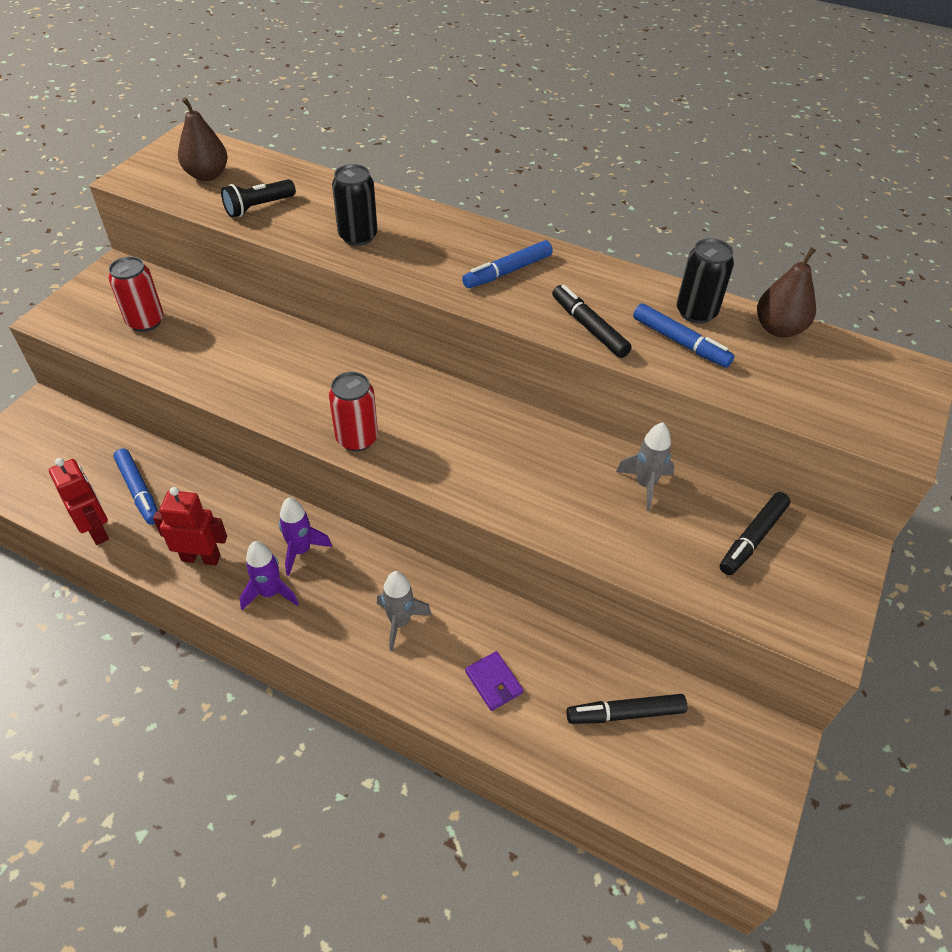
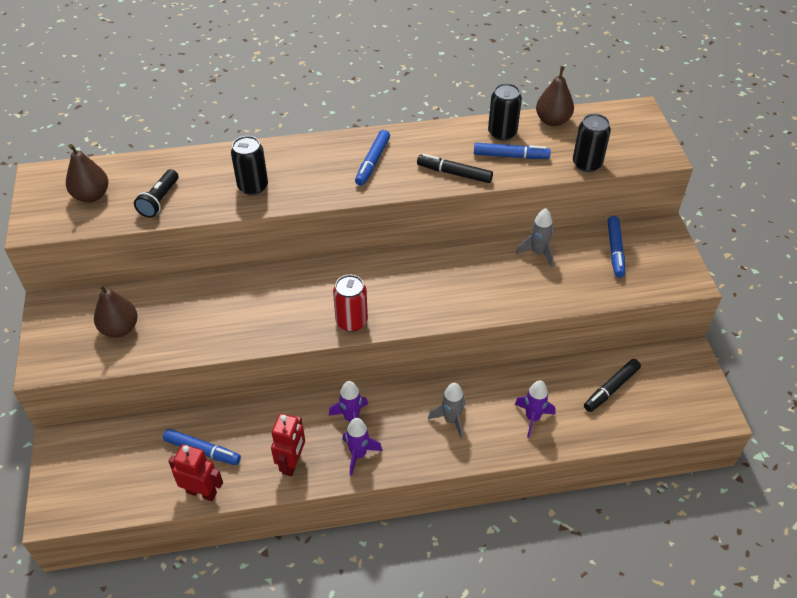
camera: 35 degrees left, 0 degrees up
red can [109,256,164,332] -> brown pear [94,284,138,338]
red robot [153,487,227,565] -> red robot turned 135 degrees clockwise [271,413,305,476]
purple wallet [465,651,523,711] -> purple rocket [515,380,555,438]
black marker [720,492,790,575] -> blue marker [607,216,625,277]
none -> black can [573,114,611,172]

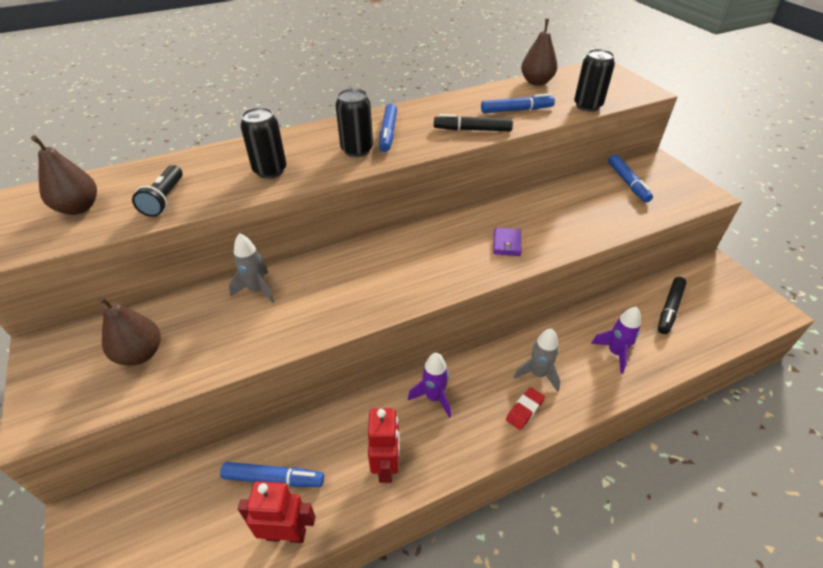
camera: 15 degrees left, 5 degrees down
red can [333,275,368,332] -> none
purple rocket [342,418,383,476] -> none
black can [488,83,522,141] -> black can moved to [335,88,373,157]
grey rocket [516,208,554,267] -> grey rocket moved to [229,233,274,303]
none -> purple wallet [493,228,522,256]
none -> red eraser [506,387,545,430]

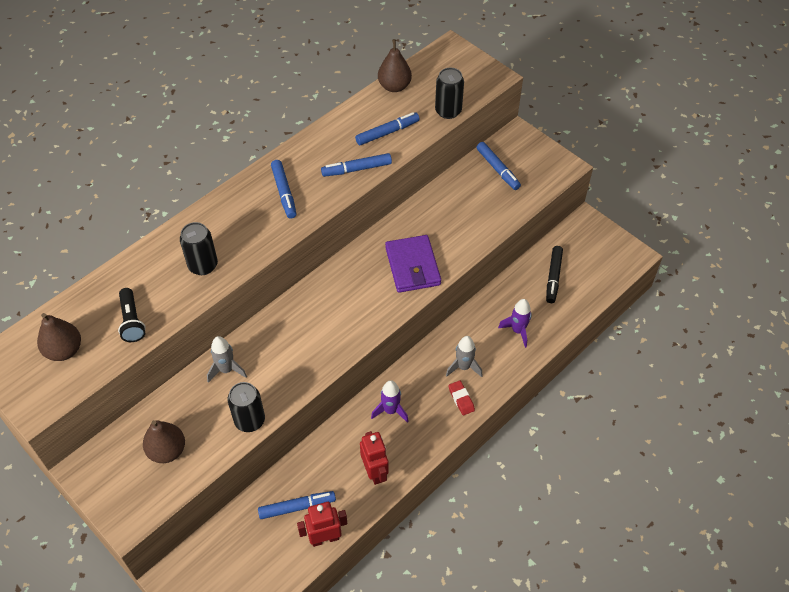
camera: 20 degrees left, 10 degrees up
black can [335,88,373,157] -> black can moved to [228,382,265,432]
black marker [434,114,513,131] -> blue marker [321,153,392,177]
purple wallet [493,228,522,256] -> purple wallet [385,235,441,293], size x1.93
red eraser [506,387,545,430] -> red eraser turned 45 degrees counterclockwise [448,380,475,415]

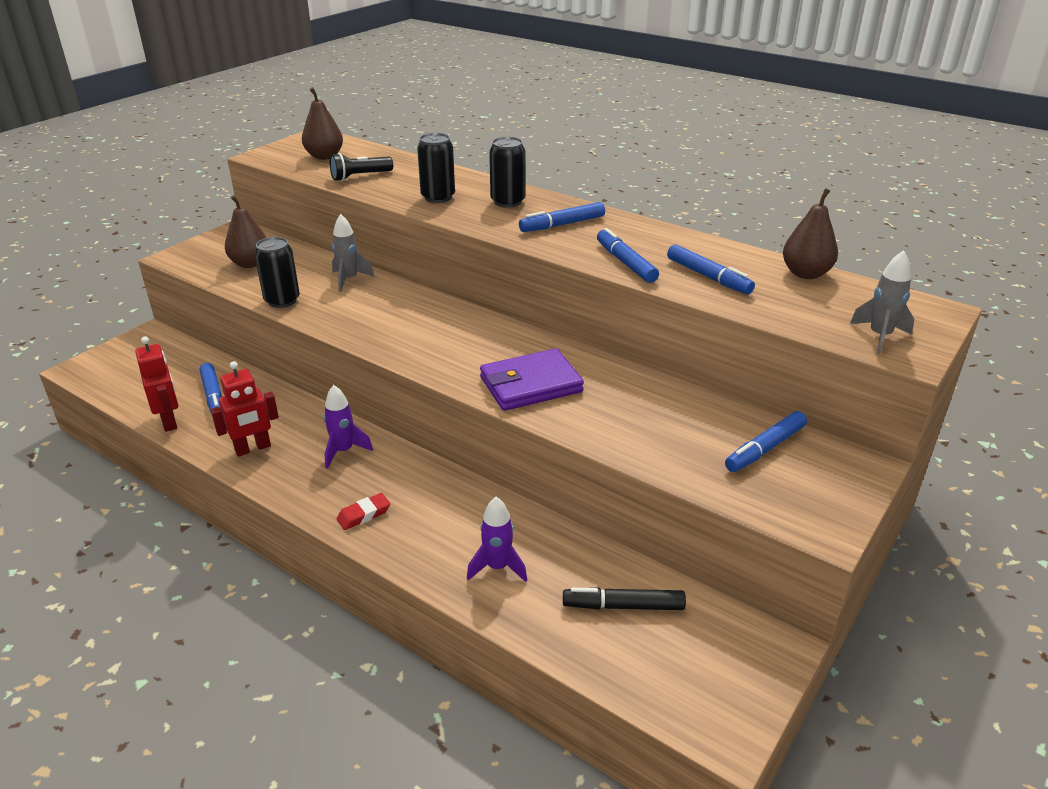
camera: 80 degrees right, 20 degrees down
black can [435,68,464,119] -> black can moved to [489,137,525,208]
grey rocket [446,336,483,377] -> grey rocket moved to [850,250,914,354]

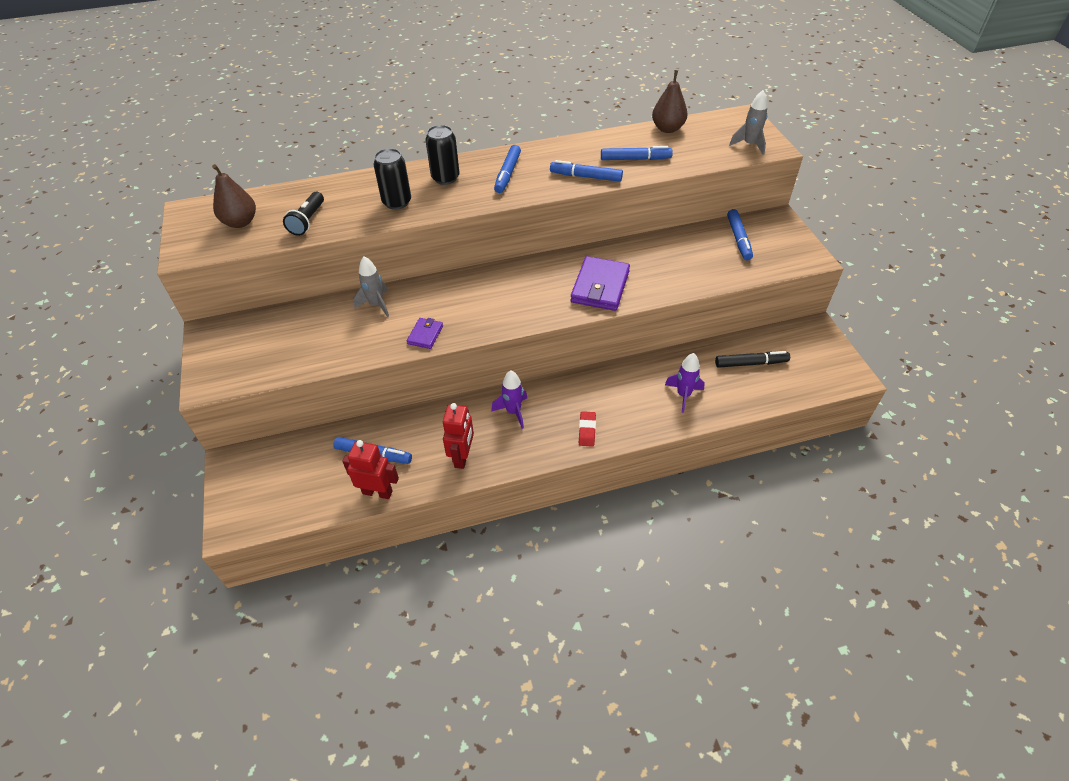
camera: 50 degrees left, 15 degrees up
brown pear [225,195,266,268] -> none
black can [255,237,300,308] -> none
black marker [563,587,686,610] -> black marker turned 135 degrees counterclockwise [715,351,790,368]
none -> purple wallet [407,318,443,349]

